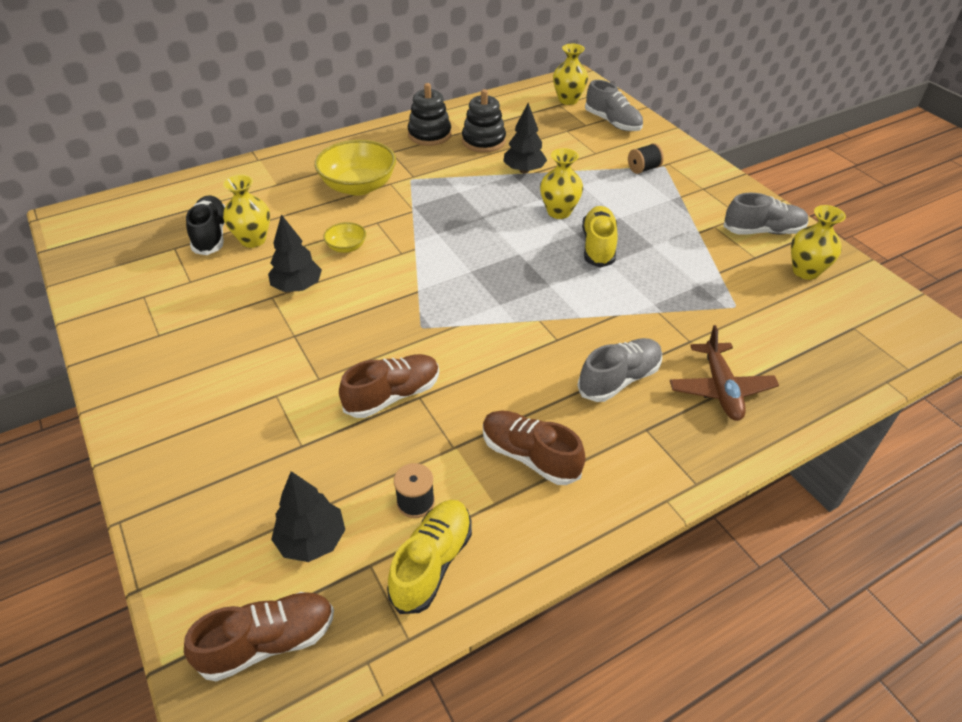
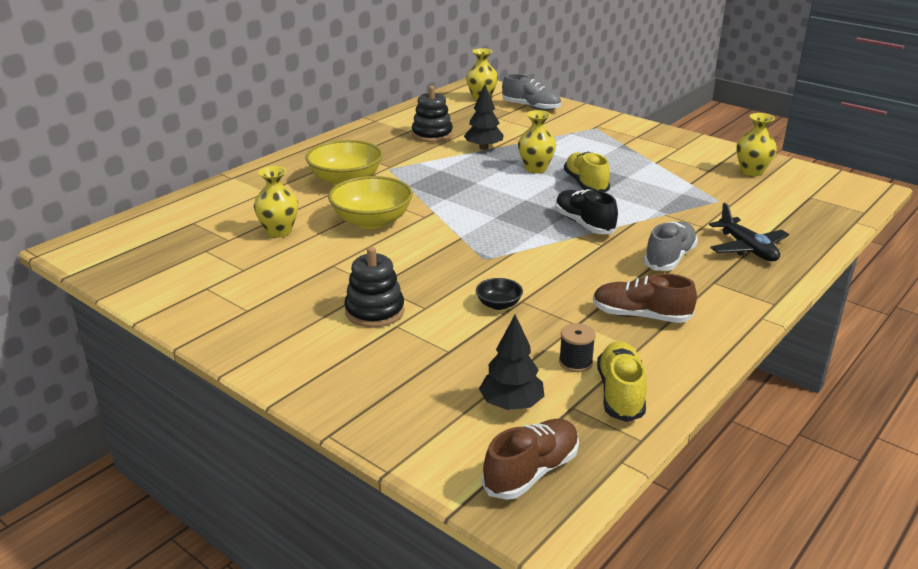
camera: 20 degrees left, 15 degrees down
black shoe [186,195,226,255] -> black shoe moved to [555,189,618,234]
black tree [268,214,322,292] -> none
yellow bowl [323,222,366,253] -> yellow bowl [328,176,413,229], size x2.08
brown shoe [339,354,439,418] -> black bowl [476,278,523,310]
black stacking toy [408,83,451,146] -> black stacking toy moved to [344,247,405,328]
black spool [628,143,664,174] -> none
brown plane [670,325,779,421] -> black plane [709,203,789,261]
grey shoe [723,193,808,235] -> none

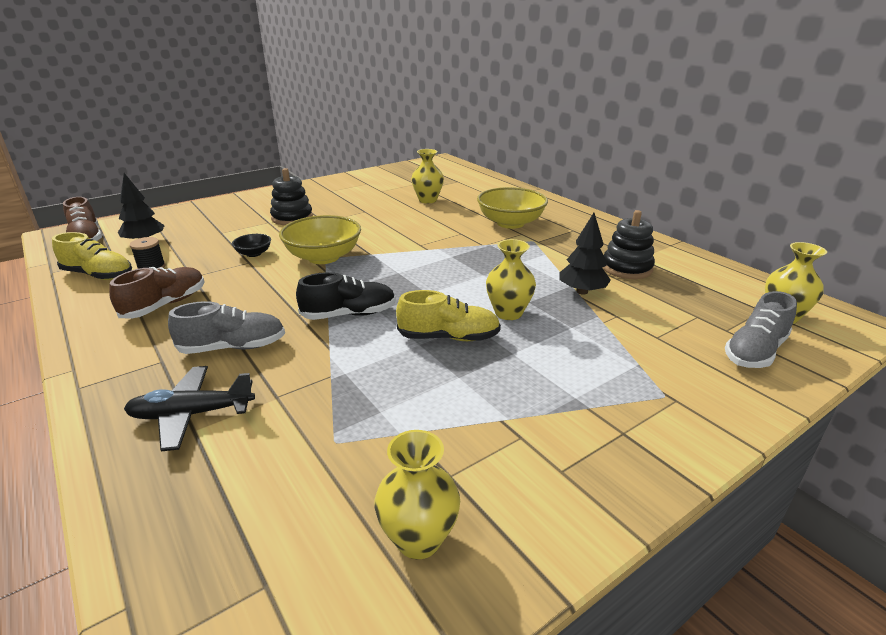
camera: 105 degrees right, 0 degrees up
yellow bowl [328,176,413,229] -> yellow bowl moved to [279,215,361,264]
grey shoe [644,221,698,271] -> grey shoe turned 60 degrees counterclockwise [168,301,285,354]

